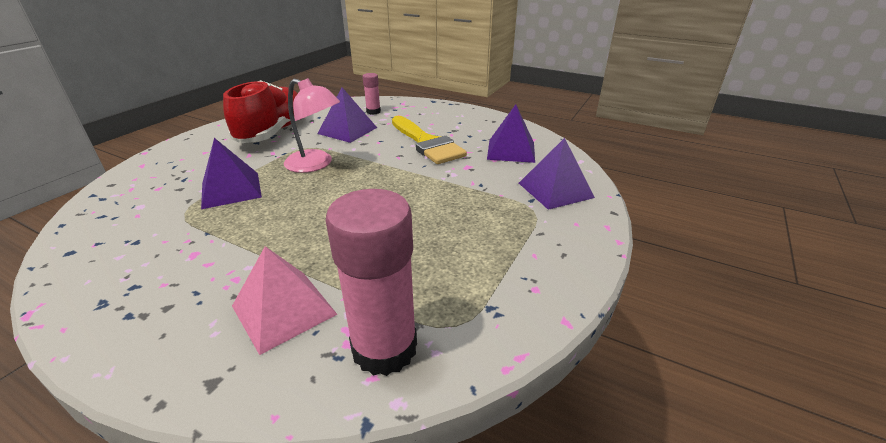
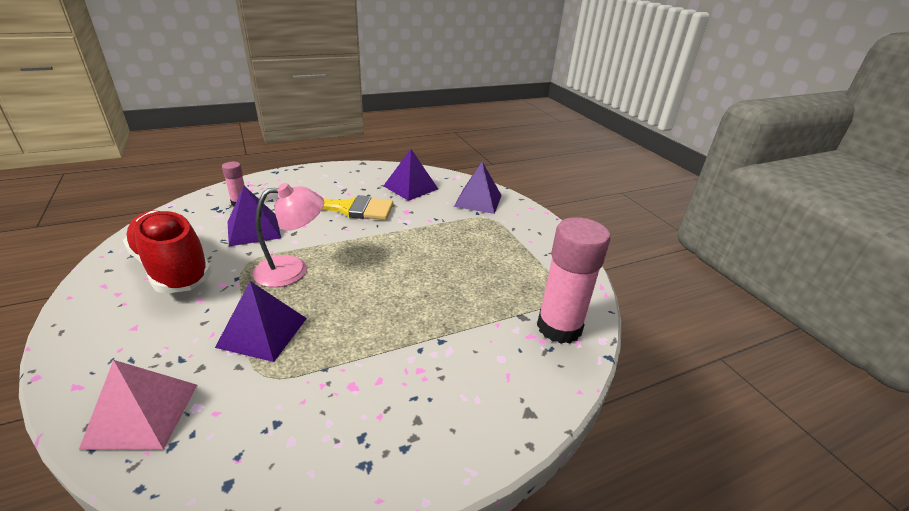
camera: 55 degrees left, 0 degrees up
pink pyramid [232,246,338,355] -> pink pyramid moved to [79,360,197,450]

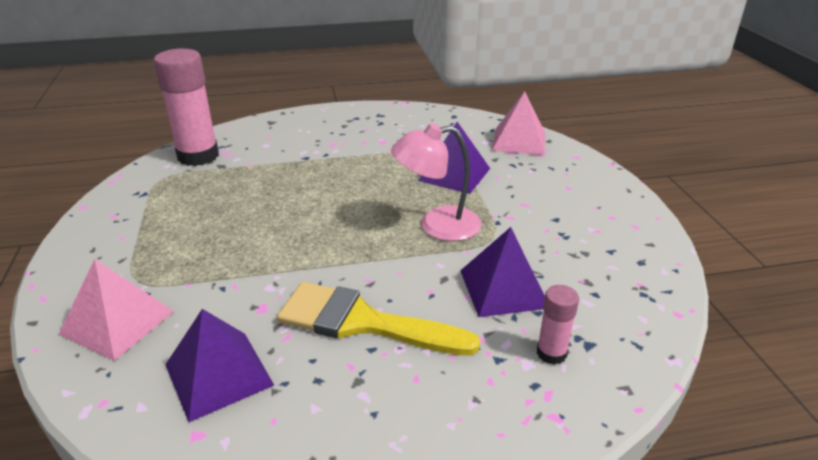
camera: 165 degrees left, 0 degrees up
red shoe [123,211,212,294] -> none
purple pyramid [454,162,502,214] -> pink pyramid [58,259,174,361]

